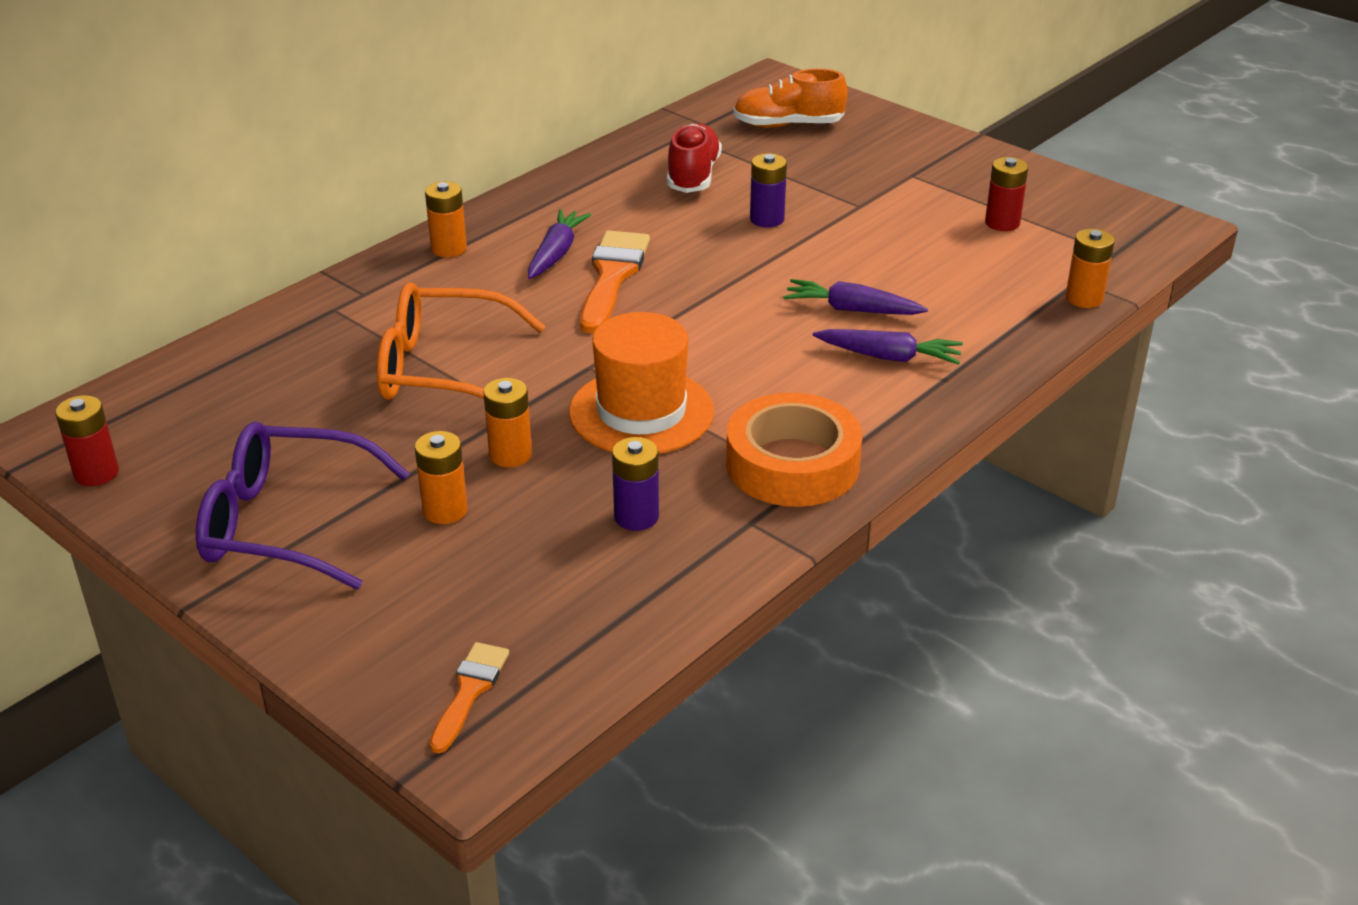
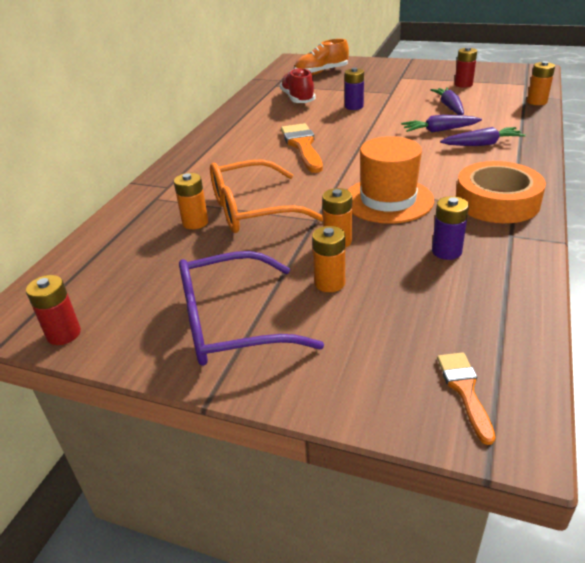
camera: 20 degrees left, 0 degrees up
orange battery [425,181,467,257] -> orange battery moved to [174,173,208,229]
purple carrot [528,209,591,279] -> purple carrot moved to [430,87,464,115]

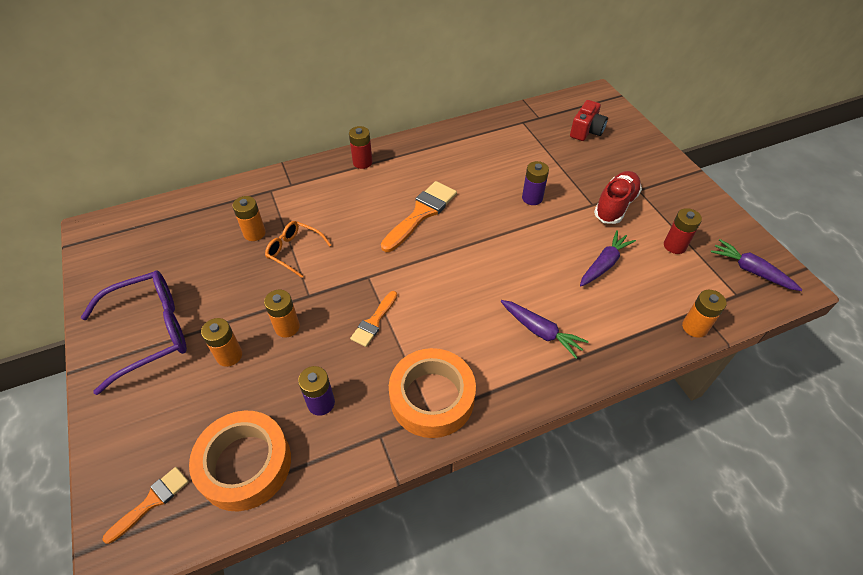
camera: 45 degrees right, 15 degrees up
red battery [26,275,81,345] -> red battery moved to [349,126,372,169]
purple glasses [179,251,324,366] -> purple glasses turned 120 degrees clockwise [81,270,187,395]
orange glasses [210,160,323,233] -> orange glasses [265,221,331,278], size x0.55
red shoe [280,68,315,103] -> red shoe moved to [594,171,642,224]
orange shoe [295,39,349,75] -> red camera [570,100,608,141]
orange hat [348,136,434,224] -> orange brush [350,291,397,347]
purple carrot [401,115,482,133] -> purple carrot moved to [711,239,802,291]
none -> orange tape [189,411,291,511]

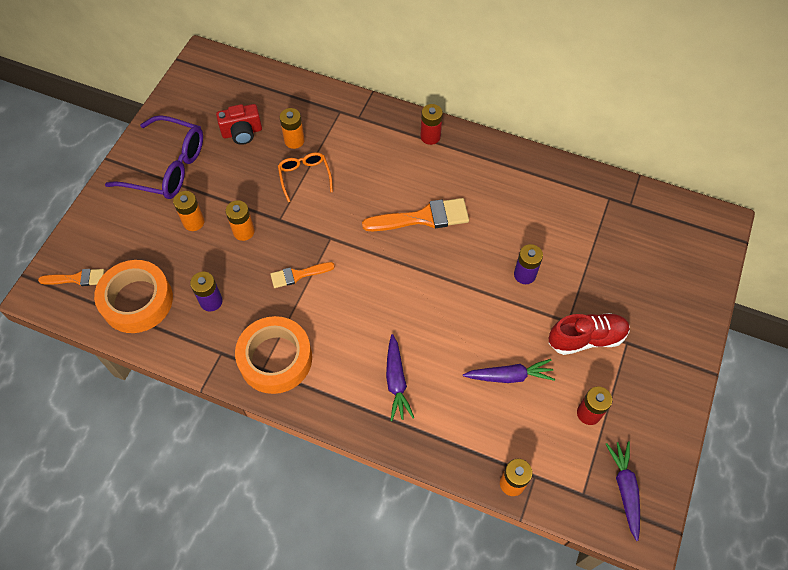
camera: 45 degrees right, 10 degrees up
red camera [570,100,608,141] -> red camera moved to [216,104,262,145]

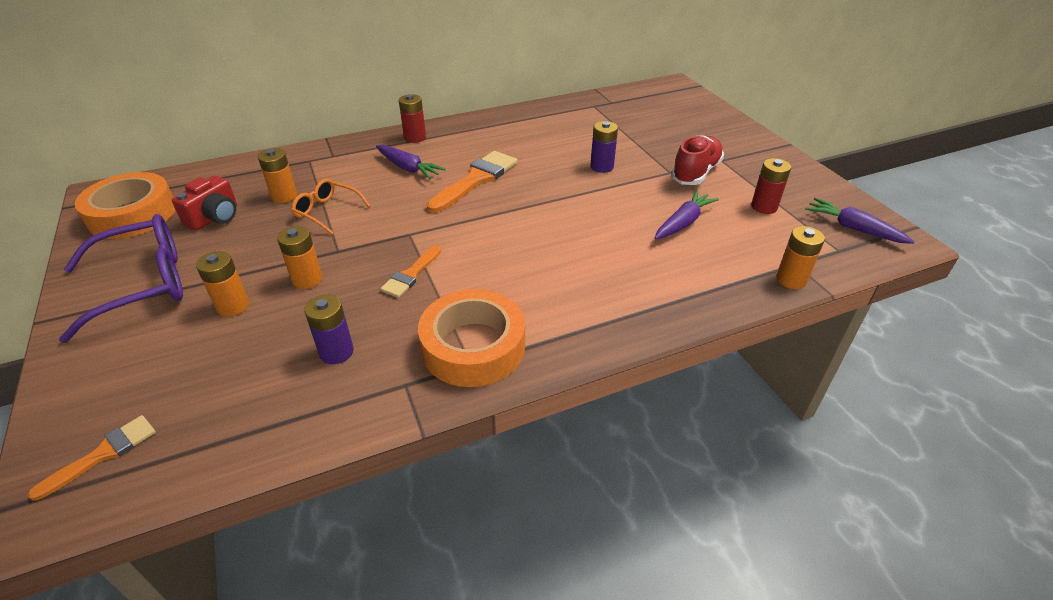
camera: 45 degrees left, 20 degrees down
orange tape [94,260,173,333] -> orange tape moved to [75,172,175,239]
purple carrot [386,334,414,421] -> purple carrot moved to [376,145,446,179]

